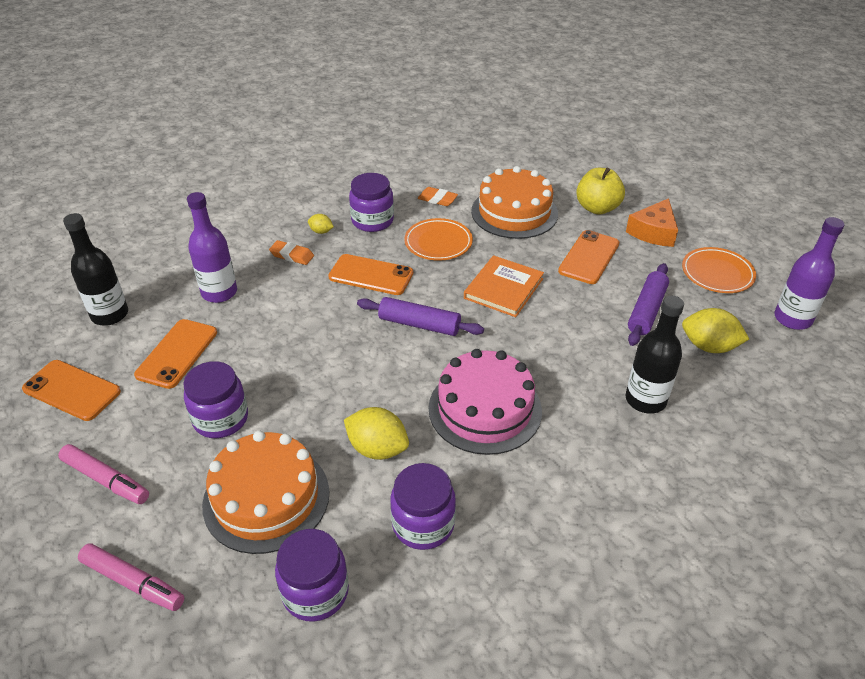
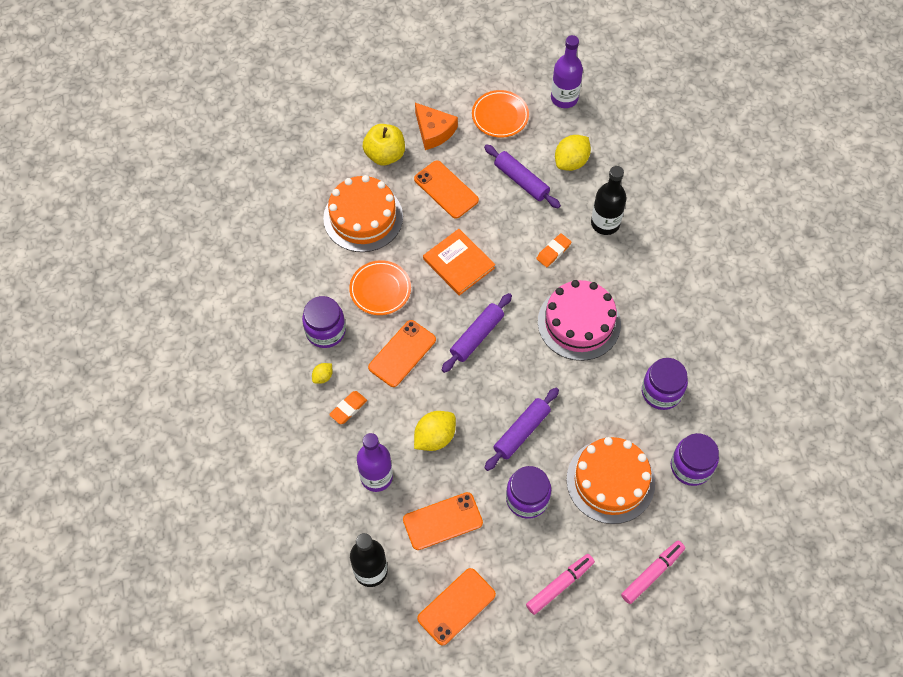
camera: 70 degrees left, 20 degrees up
orange phone [134,319,217,389] -> orange phone turned 60 degrees counterclockwise [403,492,483,550]
yellow lemon [344,407,409,460] -> yellow lemon moved to [414,411,456,451]
orange eraser [418,187,458,206] -> orange eraser moved to [536,233,571,267]
none -> purple rolling pin [485,388,559,471]

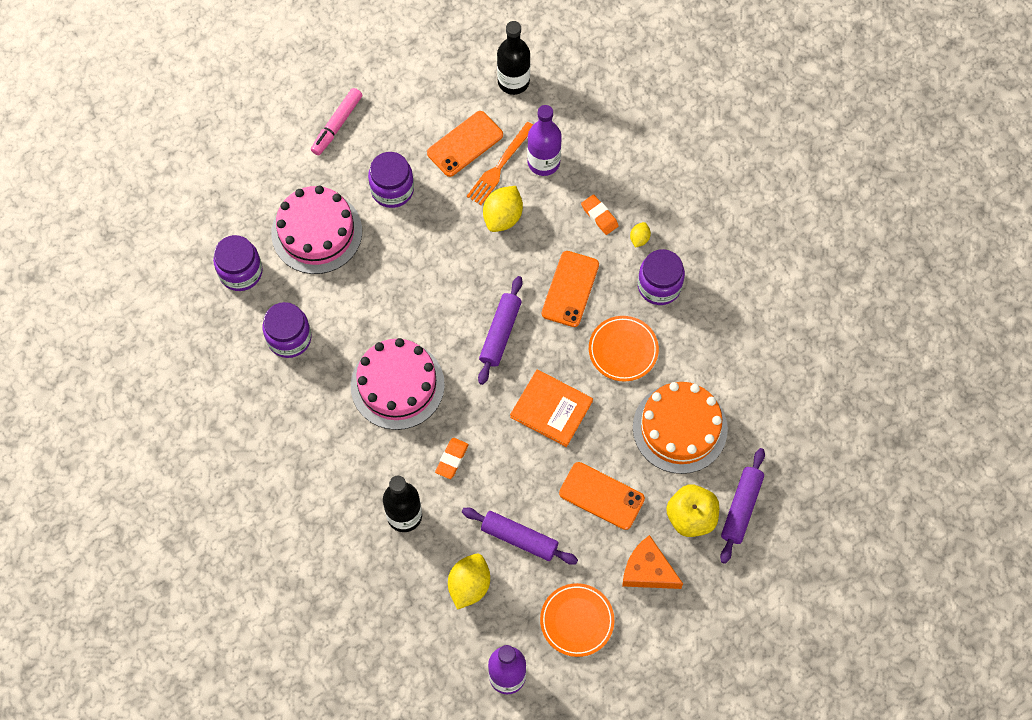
camera: 160 degrees right, 5 degrees up
orange eraser [329,391,367,424] -> orange eraser turned 60 degrees counterclockwise [581,194,619,235]
orange phone [417,568,496,646] -> none
purple rolling pin [485,388,559,471] -> purple rolling pin moved to [720,448,765,564]
orange cake [566,437,655,524] -> pink cake [271,186,362,274]
pink marker [621,541,685,604] -> none
none -> orange fork [467,122,533,205]

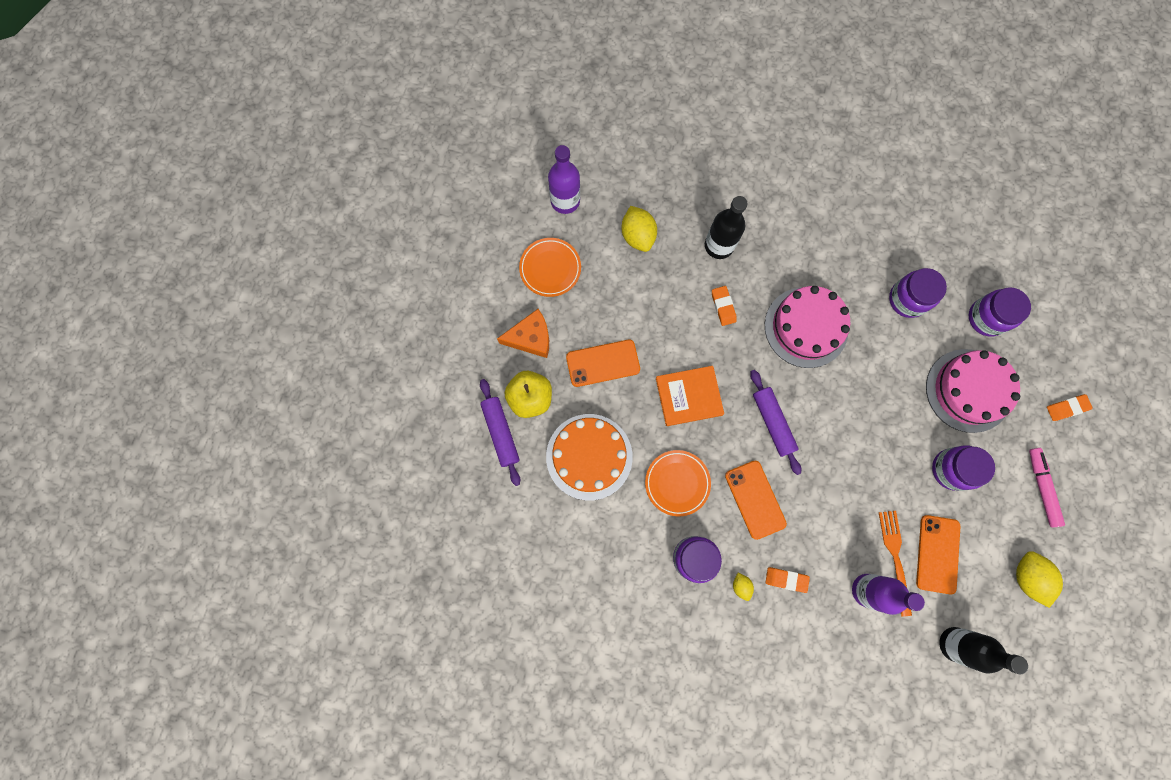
camera: 140 degrees right, 10 degrees up
purple rolling pin [462,508,578,565] -> none
yellow lemon [483,186,523,232] -> yellow lemon moved to [1016,551,1063,608]
none -> orange eraser [1047,394,1093,421]

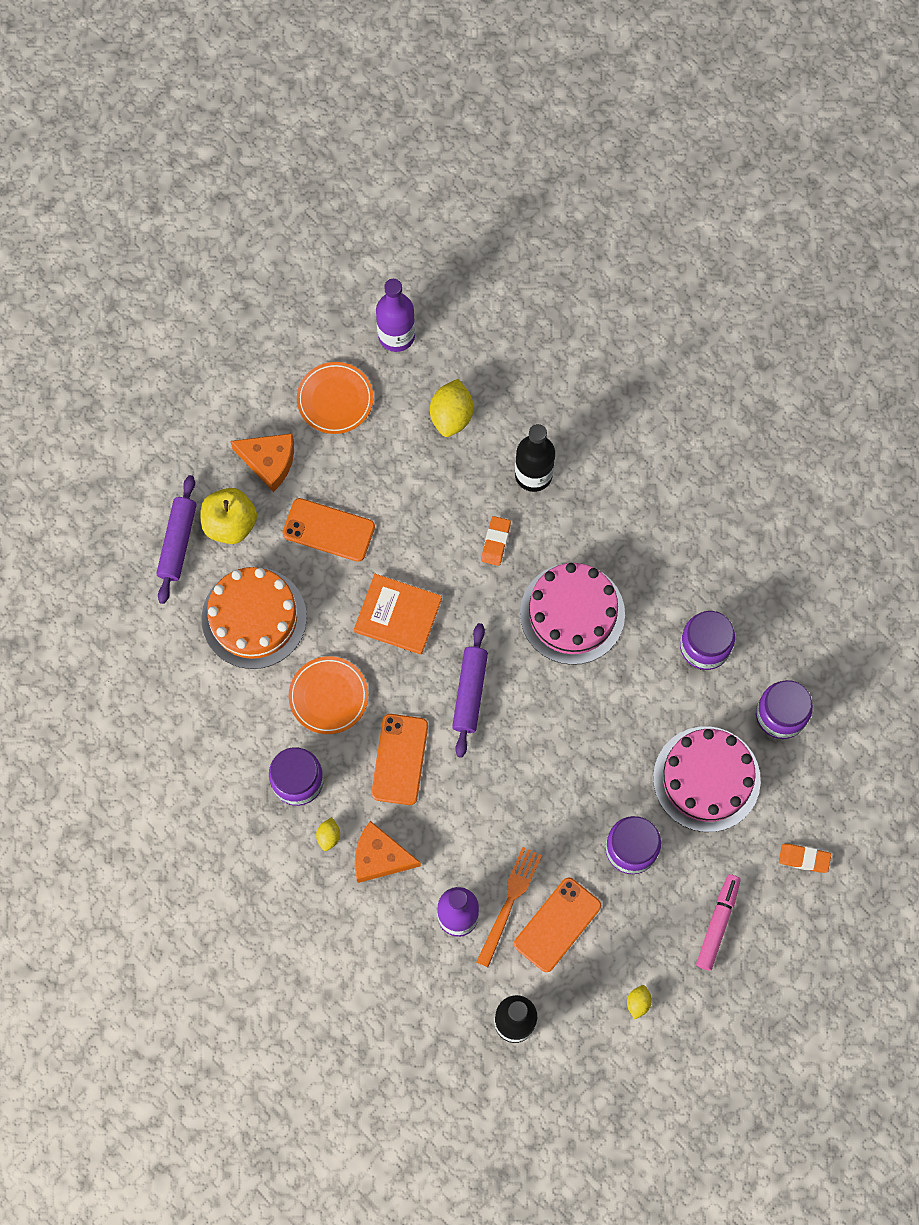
camera: 30 degrees right, 5 degrees down
orange eraser [765,567,810,593] -> orange cheese [355,821,421,883]
yellow lemon [1016,551,1063,608] -> yellow lemon [627,985,652,1020], size x0.52

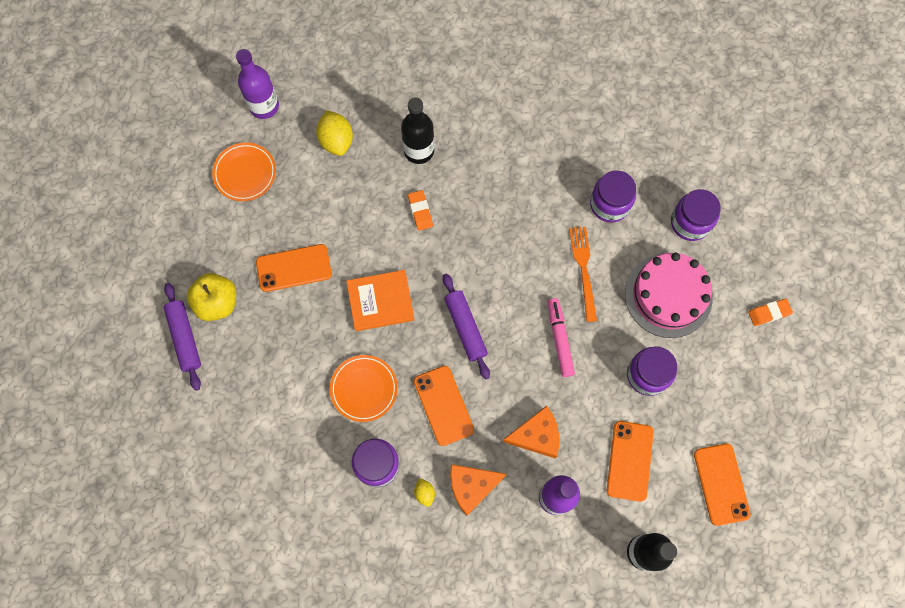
camera: 30 degrees left, 0 degrees up
orange cake [201,567,307,669] -> none
orange cheese [230,433,294,492] -> orange cheese moved to [502,406,559,458]
orange fork [476,847,542,967] -> orange fork moved to [569,227,597,322]
pink cake [520,563,625,665] -> none
yellow lemon [627,985,652,1020] -> orange phone [694,444,751,526]
pink marker [696,874,741,971] -> pink marker moved to [548,298,575,377]

